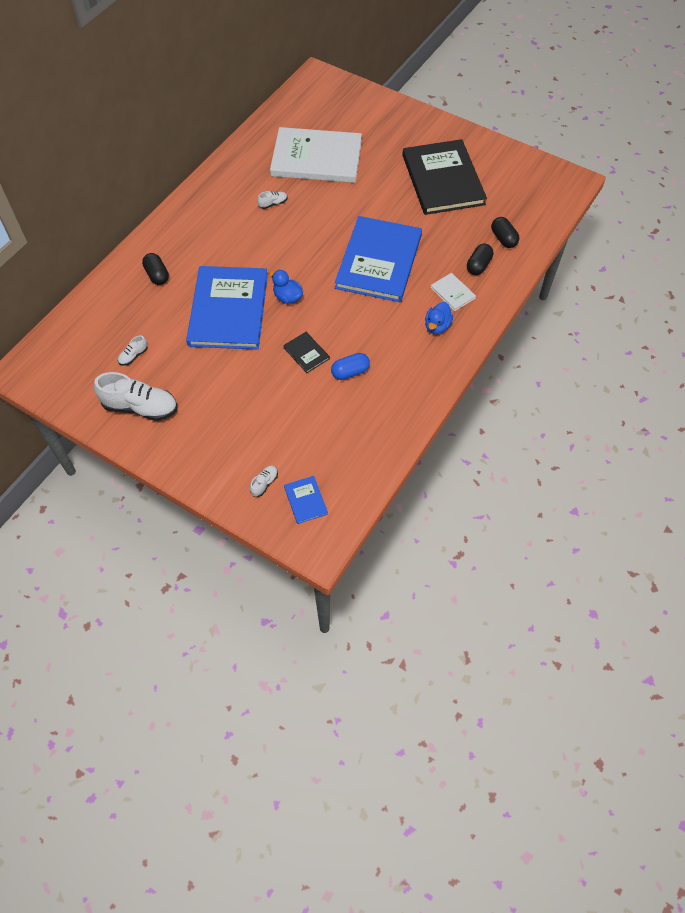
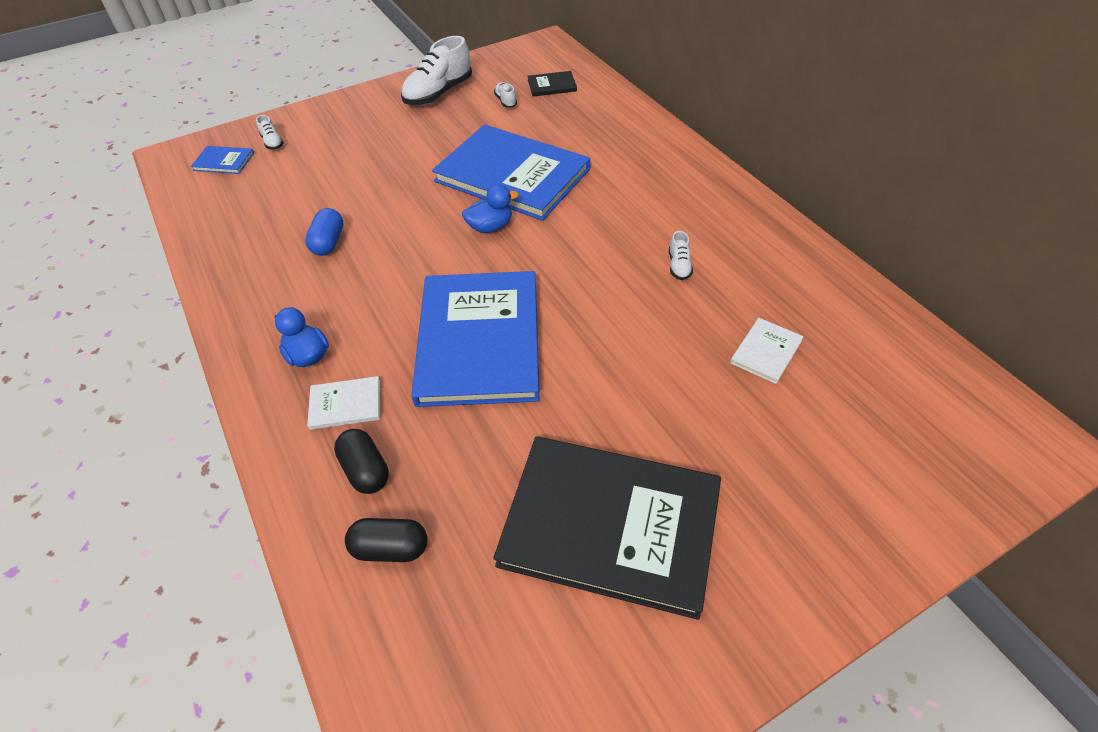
camera: 120 degrees right, 10 degrees down
black capsule [142,253,169,285] -> none
white book [270,127,362,183] -> white book [730,318,804,384], size x0.40
black book [283,332,330,373] -> black book moved to [528,71,577,96]
blue book [335,216,422,302] -> blue book turned 45 degrees clockwise [411,271,539,407]

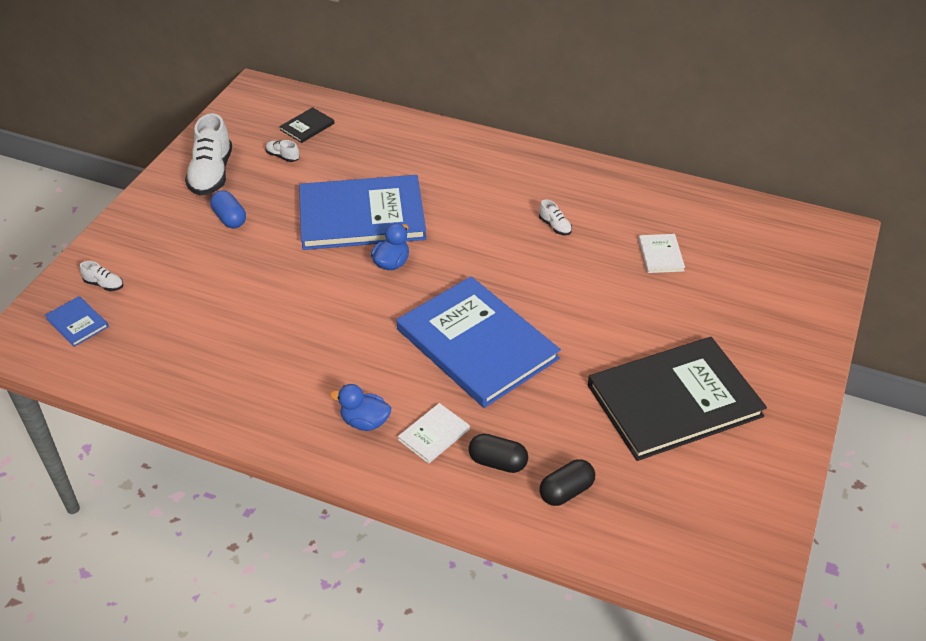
camera: 40 degrees left, 5 degrees down
blue book [191,146,254,174] -> blue book turned 75 degrees clockwise [45,296,109,347]
blue capsule [305,208,344,256] -> blue capsule moved to [210,190,246,228]

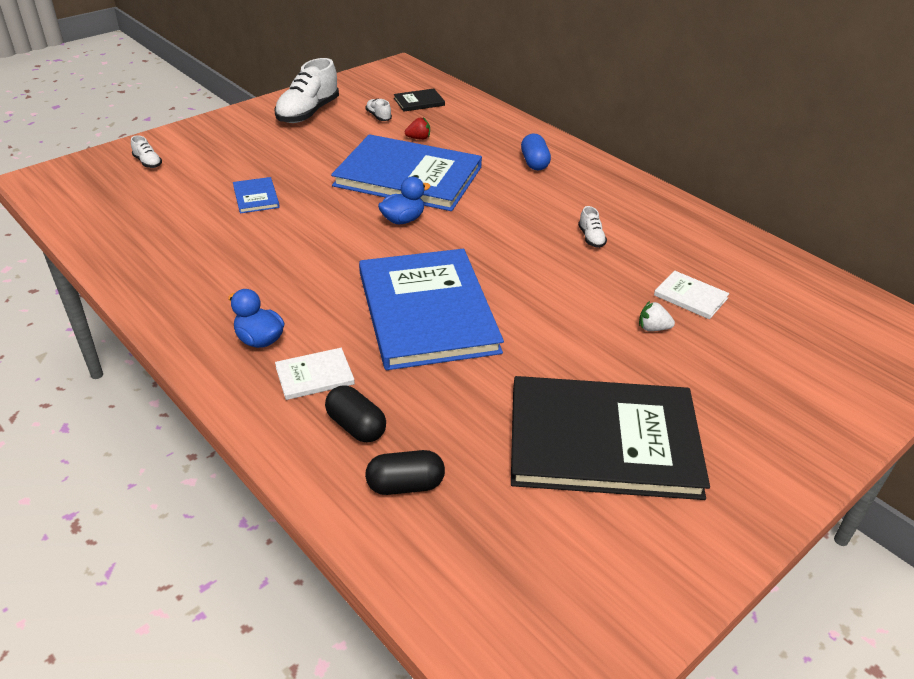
camera: 25 degrees right, 5 degrees down
blue book [45,296,109,347] -> blue book moved to [233,177,280,214]
blue capsule [210,190,246,228] -> blue capsule moved to [521,133,551,171]
white book [638,234,685,273] -> white book turned 75 degrees counterclockwise [654,271,730,319]
none -> red strawberry [405,117,430,140]
none -> white strawberry [639,301,675,331]

